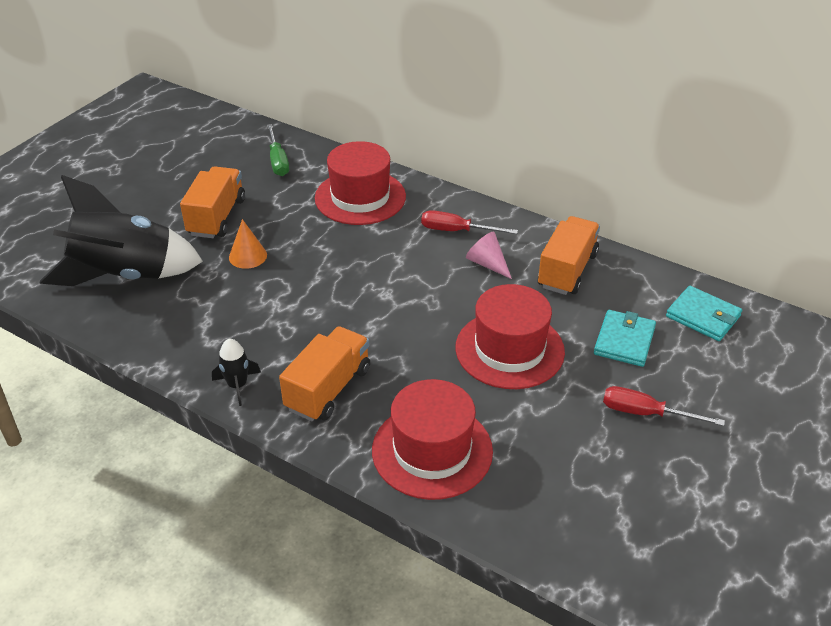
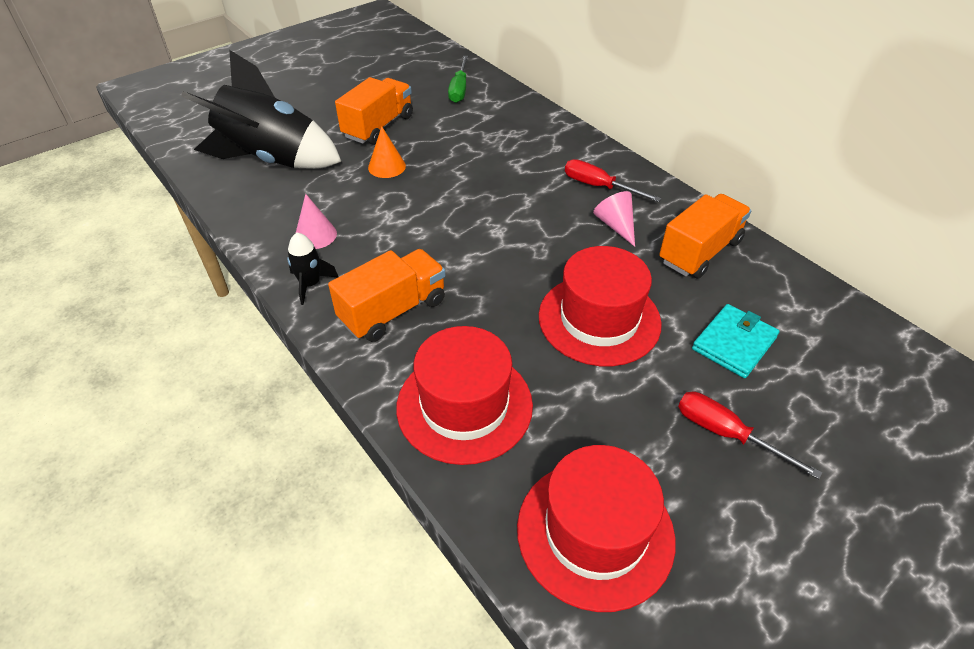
camera: 20 degrees right, 5 degrees up
red hat [315,141,406,225] -> red hat moved to [517,445,676,612]
turquoise wallet [666,286,742,341] -> none
none -> pink cone [296,194,337,249]

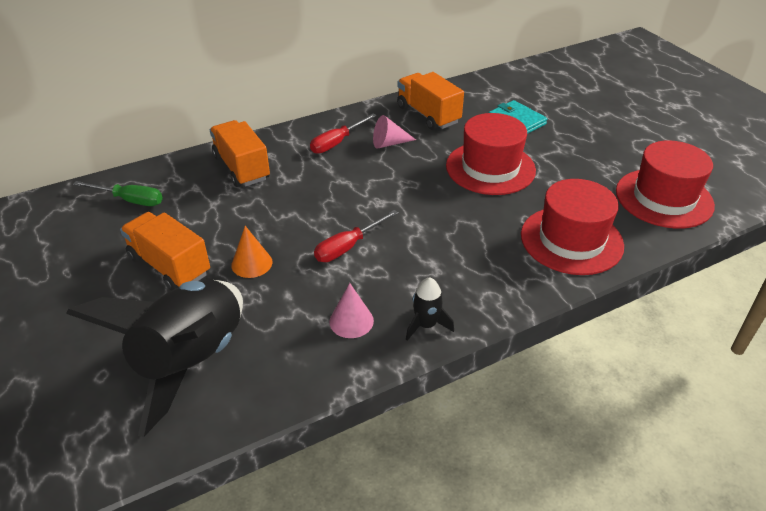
camera: 80 degrees left, 5 degrees down
orange truck [328,249,446,342] -> orange truck moved to [210,120,270,187]
red screwdriver [678,392,822,480] -> red screwdriver moved to [314,210,398,262]

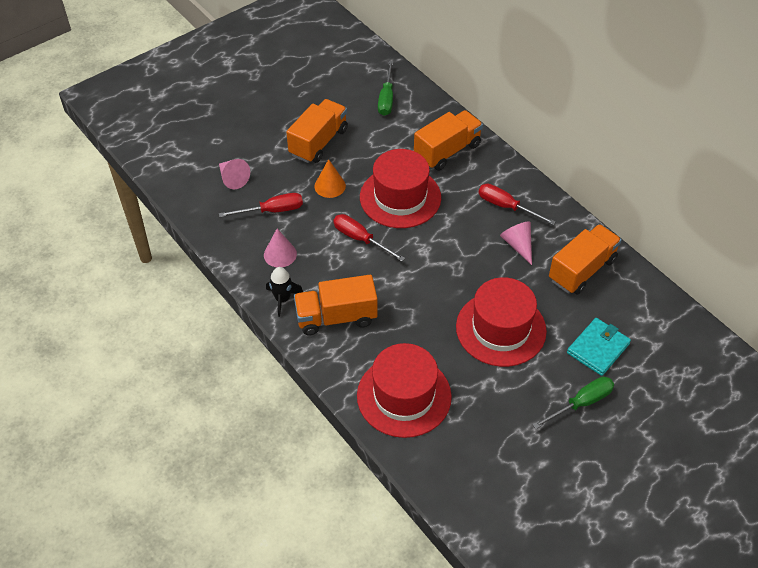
camera: 80 degrees right, 10 degrees up
black rocket [66,279,243,437] -> pink cone [219,159,250,189]
red hat [616,140,715,229] -> red hat moved to [360,149,441,228]
none -> red screwdriver [219,193,303,217]
none -> orange truck [294,275,377,335]
none -> green screwdriver [532,377,614,429]

